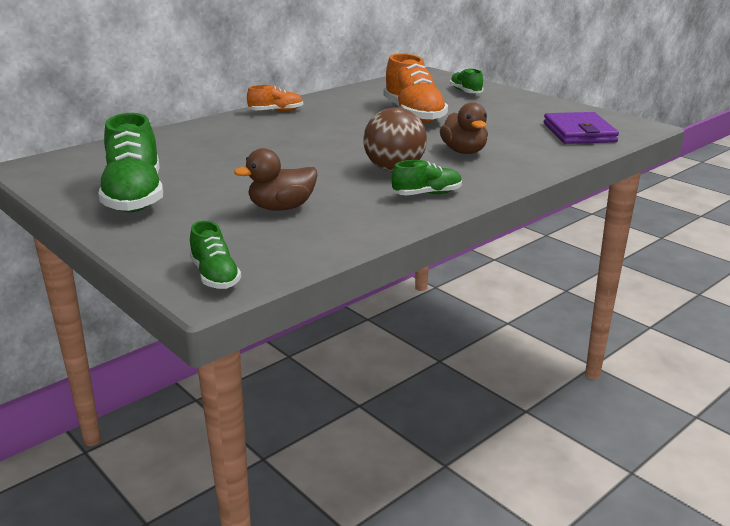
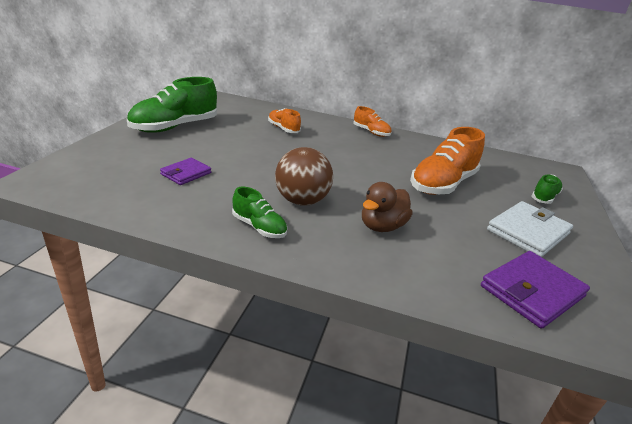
camera: 55 degrees right, 5 degrees up
green shoe [190,221,241,289] -> none
brown duck [234,148,317,211] -> purple wallet [160,158,211,185]
none -> orange shoe [268,108,301,133]
none -> white wallet [487,201,573,257]

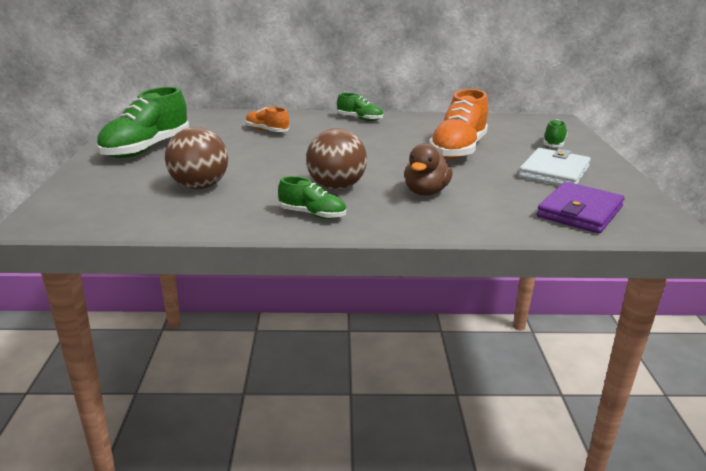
camera: 15 degrees left, 5 degrees down
purple wallet [160,158,211,185] -> brown ball [165,127,228,189]
orange shoe [353,106,391,137] -> green shoe [337,93,383,121]

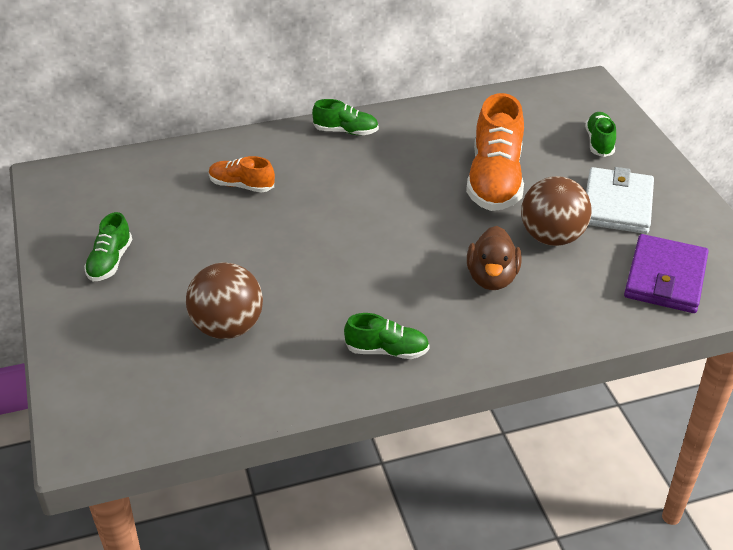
camera: 15 degrees left, 15 degrees up
green shoe [96,87,189,158] -> green shoe [84,212,132,281], size x0.52
brown ball [306,128,367,190] -> brown ball moved to [521,176,592,246]

